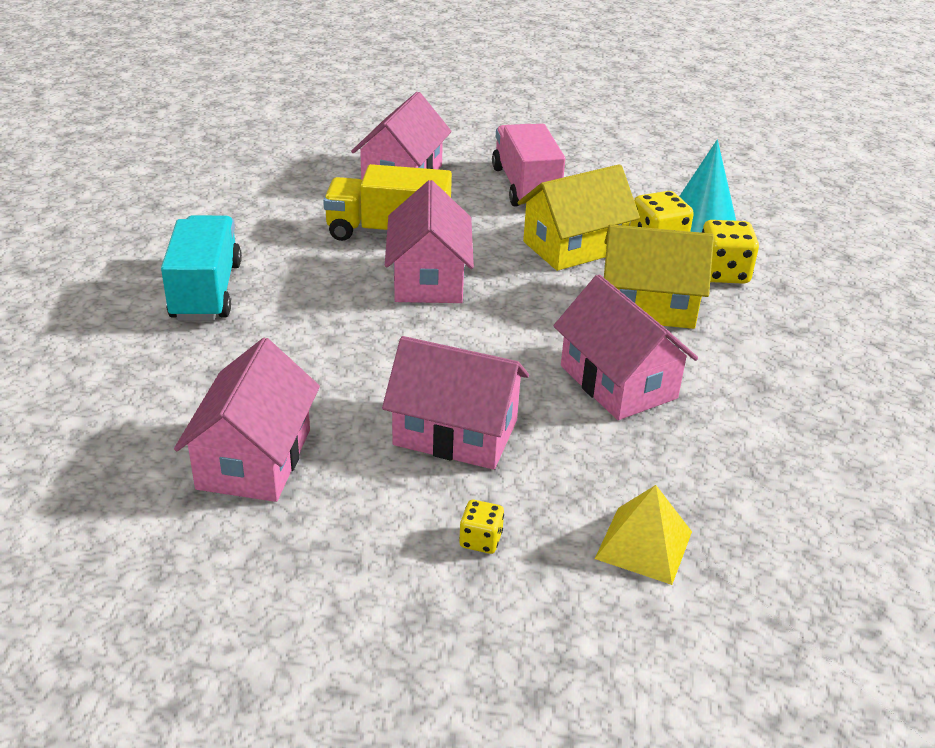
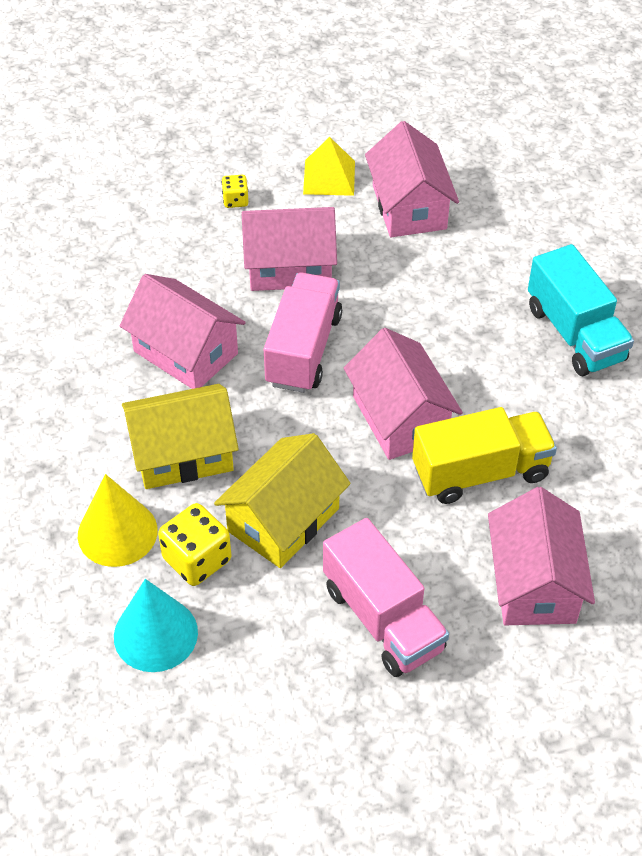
camera: 160 degrees right, 15 degrees up
yellow pyramid [595,485,692,585] -> yellow pyramid moved to [303,137,355,196]
yellow dice [702,220,759,284] -> yellow cone [78,474,158,567]
none -> pink truck [264,273,342,393]

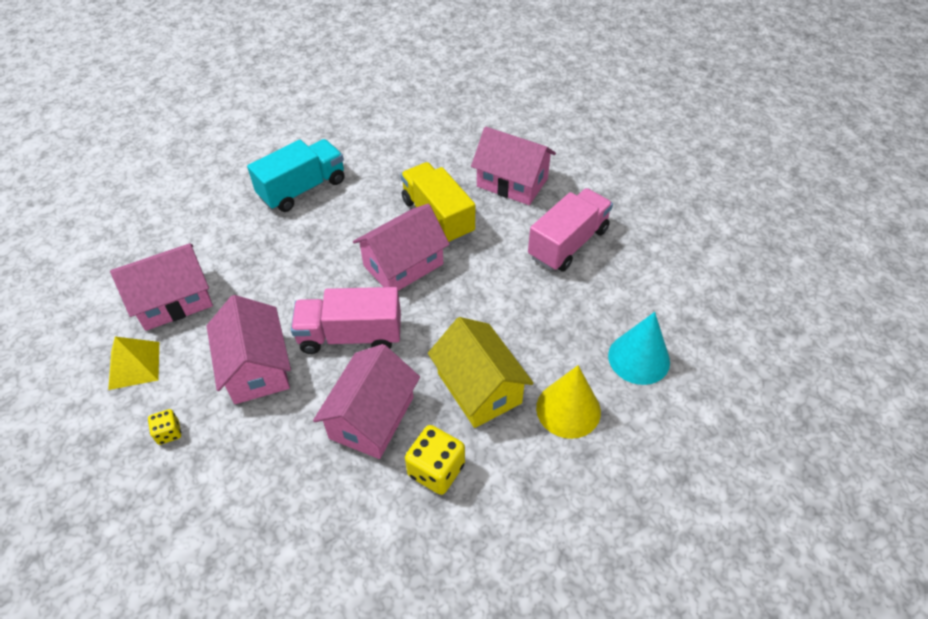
camera: 105 degrees left, 0 degrees up
yellow dice [158,503,231,586] -> yellow dice moved to [405,425,465,495]
yellow house [214,433,351,568] -> none
pink house [488,487,595,625] -> pink house turned 45 degrees clockwise [471,126,556,205]

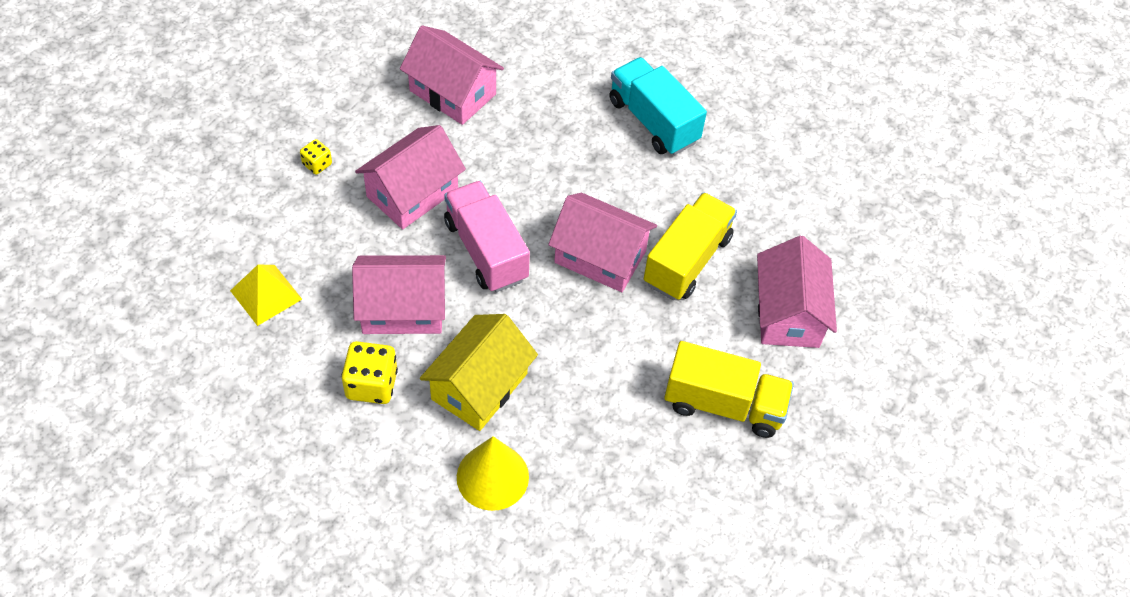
camera: 60 degrees right, 5 degrees up
yellow pyramid [108,337,159,390] -> yellow pyramid moved to [230,265,302,326]
turquoise truck [247,139,344,212] -> turquoise truck turned 150 degrees counterclockwise [609,57,707,155]
pink truck [528,188,613,271] -> yellow truck [664,341,794,438]
turquoise cone [608,312,670,385] -> none

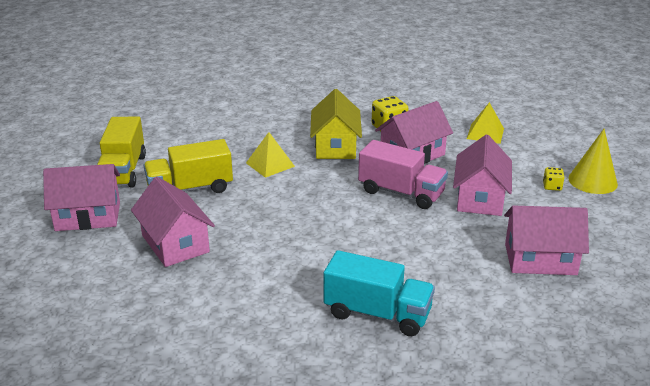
camera: 150 degrees right, 25 degrees down
yellow cone [457,436,529,511] -> yellow cone moved to [568,129,618,194]
pink house [548,193,657,292] -> pink house moved to [43,164,120,231]
yellow truck [644,192,737,300] -> yellow truck moved to [97,117,146,187]
none -> yellow pyramid [246,132,295,178]

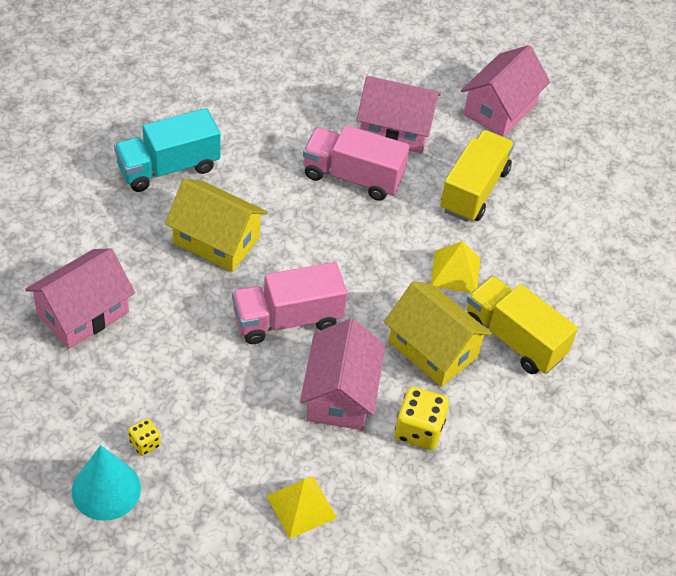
camera: 130 degrees right, 20 degrees up
yellow truck [97,117,146,187] -> yellow truck moved to [467,276,578,374]
pink house [453,135,512,216] -> none
yellow cone [568,129,618,194] -> turquoise cone [72,445,141,521]
none -> yellow house [165,179,268,272]
none -> pink truck [303,125,409,201]

